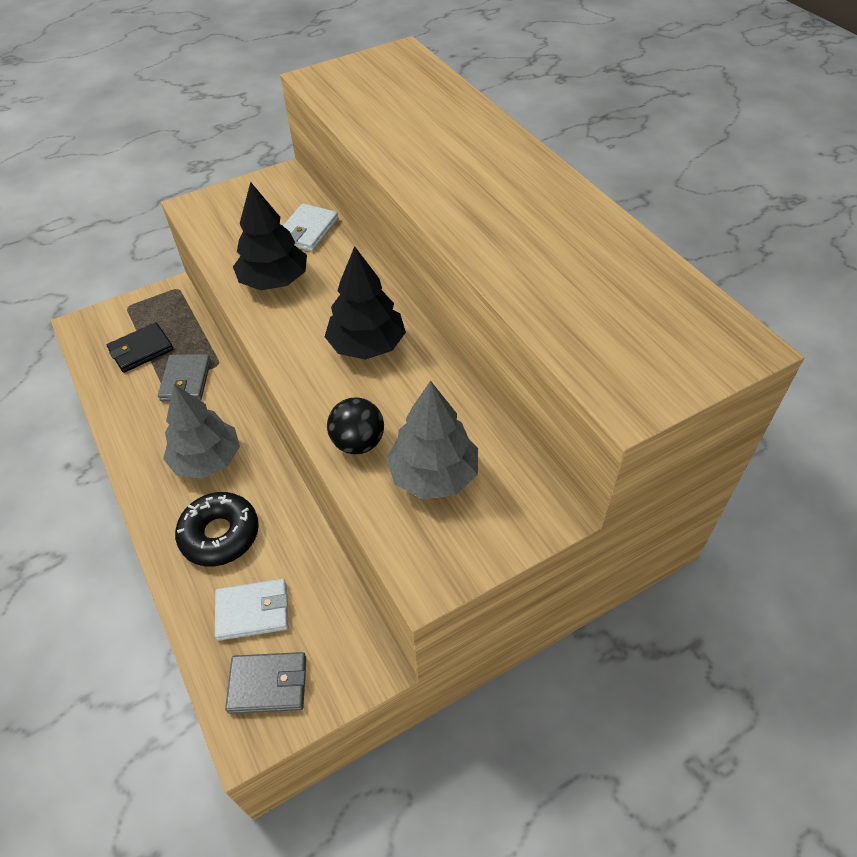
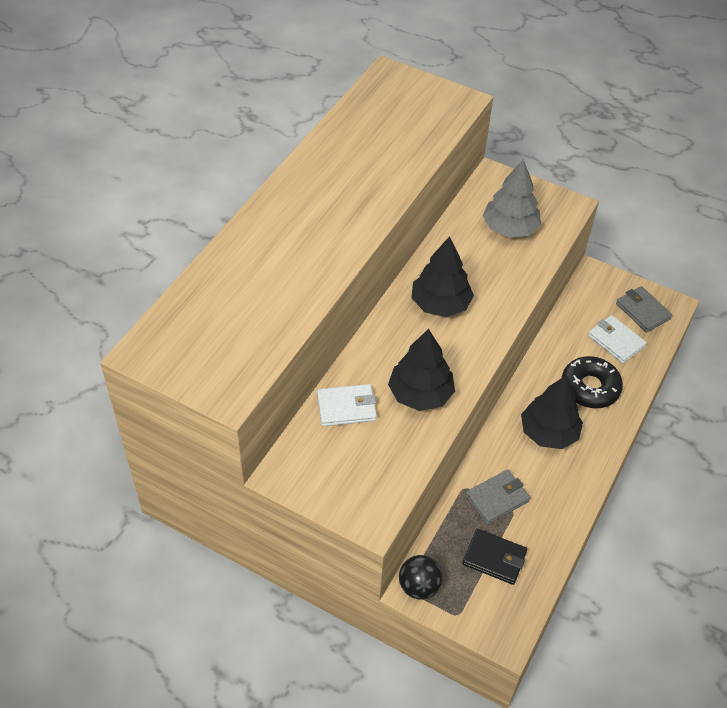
camera: 125 degrees left, 0 degrees up
grey tree [163,384,240,479] -> black tree [521,376,583,449]
black ball [327,397,384,454] -> black ball moved to [399,555,443,600]

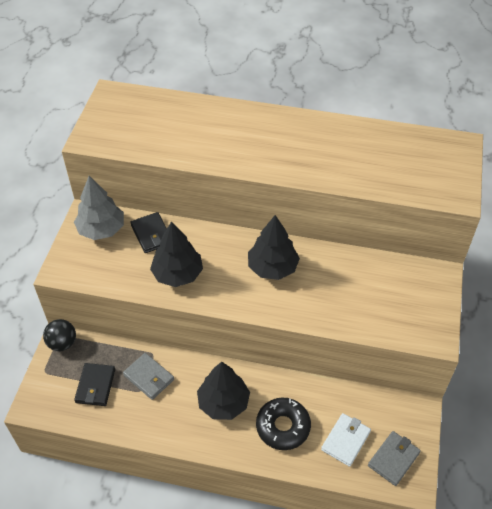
camera: 75 degrees right, 0 degrees up
white wallet [317,384,377,427] -> black wallet [130,212,167,253]
grey tree [482,159,541,238] -> grey tree moved to [74,176,124,240]

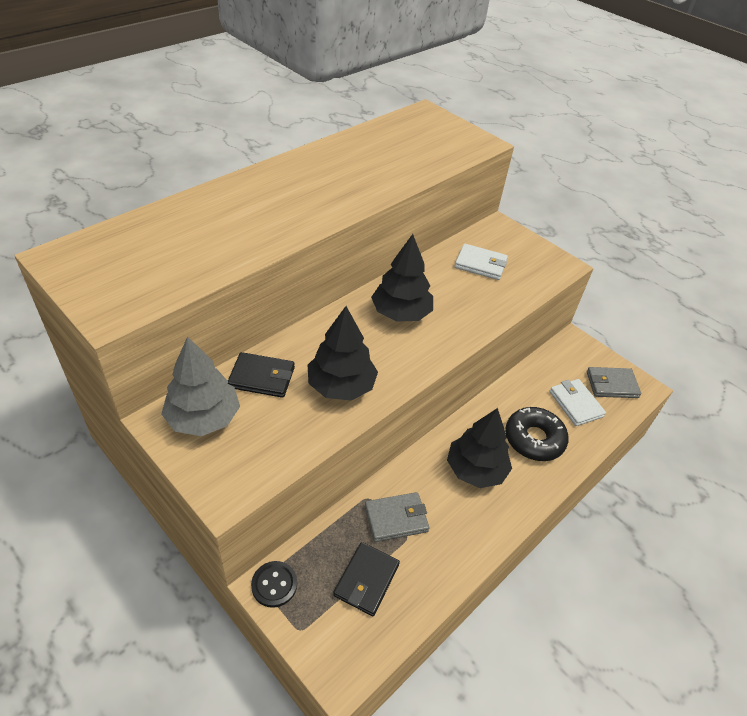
camera: 60 degrees left, 5 degrees down
black ball [43,319,76,351] -> black button [251,561,297,608]
black wallet [74,363,115,406] -> black wallet turned 75 degrees clockwise [333,542,400,616]
grey wallet [368,431,421,486] -> grey wallet turned 75 degrees counterclockwise [587,367,641,398]
none -> white wallet [455,244,508,280]

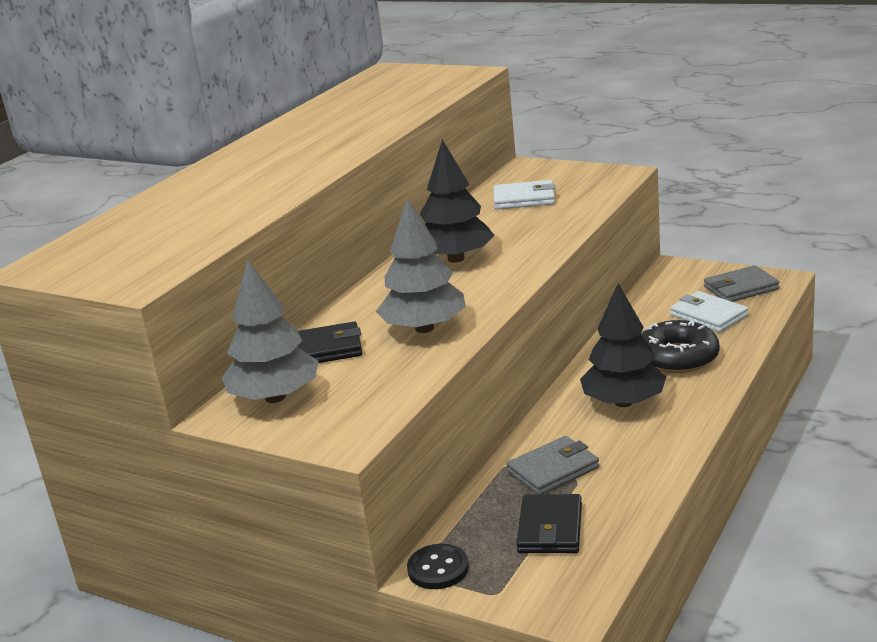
camera: 10 degrees left, 20 degrees down
black tree [308,306,378,401] -> grey tree [376,198,466,333]

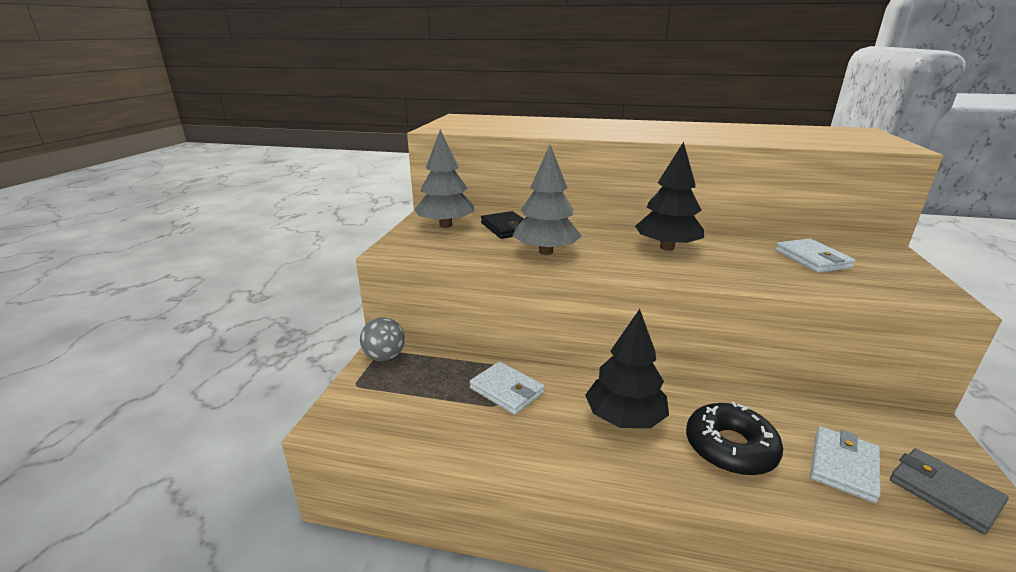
camera: 70 degrees right, 0 degrees up
black button [407,544,469,589] -> grey ball [360,317,405,361]
grey wallet [507,436,599,494] -> white wallet [470,361,544,415]
black wallet [516,494,582,553] -> none

